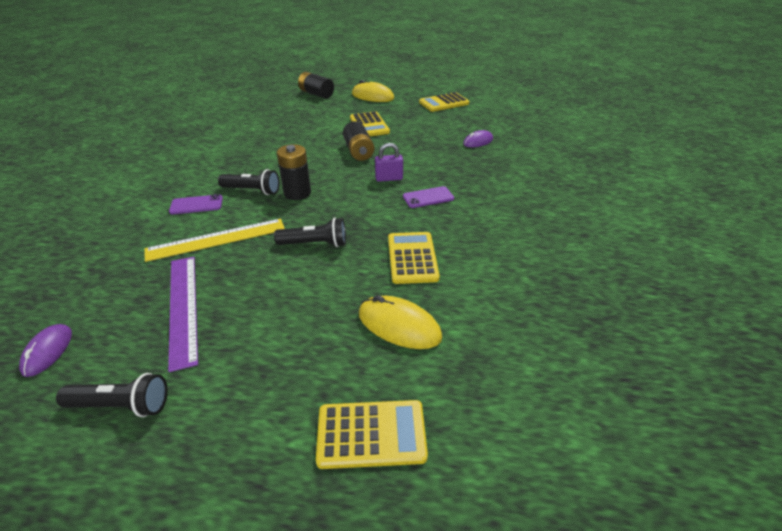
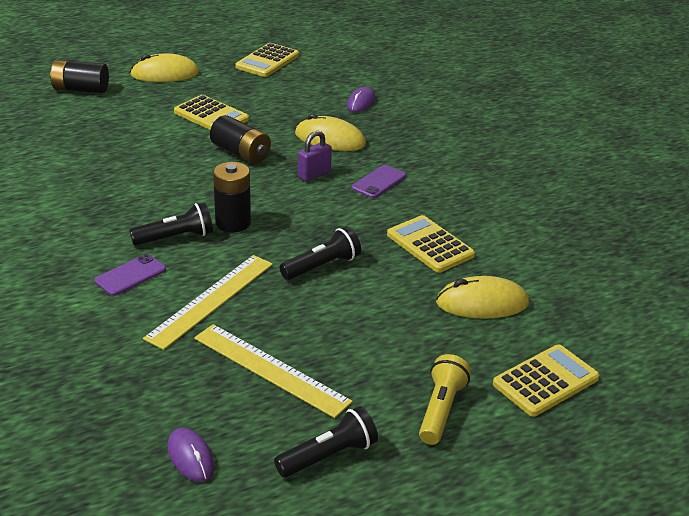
camera: 35 degrees left, 5 degrees down
purple ruler [168,257,198,372] -> yellow ruler [194,324,353,418]
none -> yellow mouse [295,114,366,151]
none -> yellow flashlight [419,354,471,445]

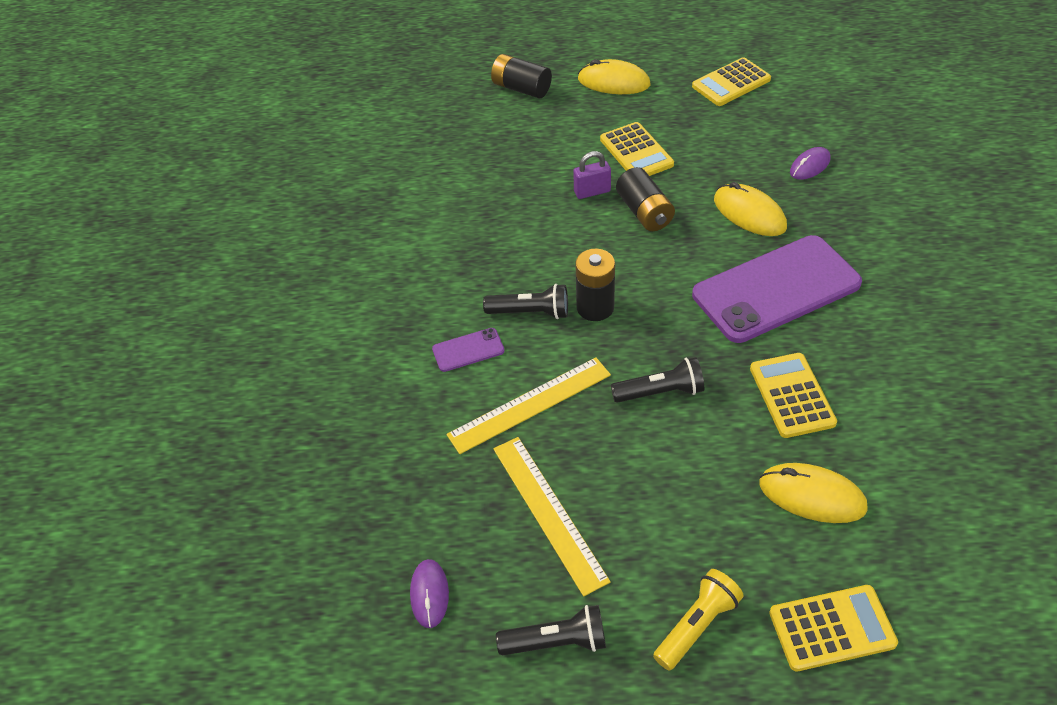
camera: 30 degrees right, 15 degrees up
purple padlock [298,131,332,181] -> purple padlock moved to [573,151,611,199]
purple phone [351,165,406,198] -> purple phone [692,235,862,343], size x2.39

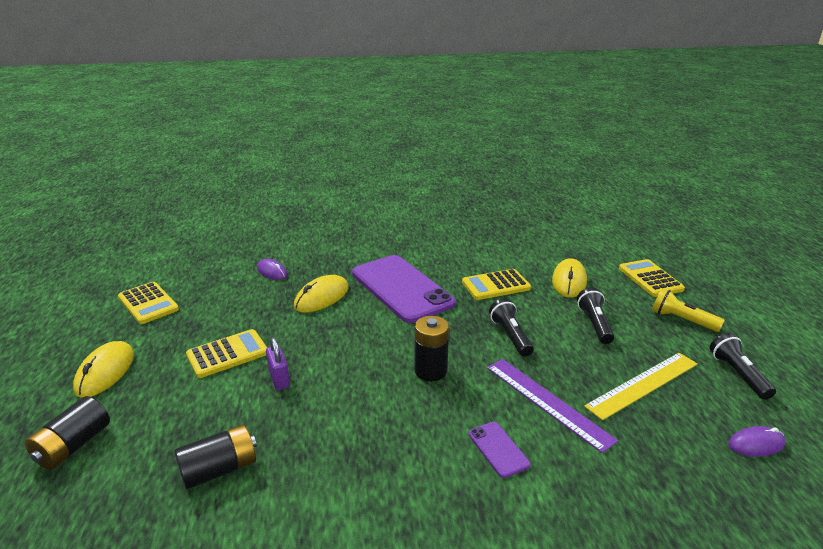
camera: 100 degrees left, 20 degrees down
yellow ruler [446,357,611,454] -> purple ruler [487,359,618,453]
black flashlight [483,284,568,319] -> black flashlight moved to [577,287,614,344]
black battery [616,167,675,231] -> black battery moved to [174,424,257,489]

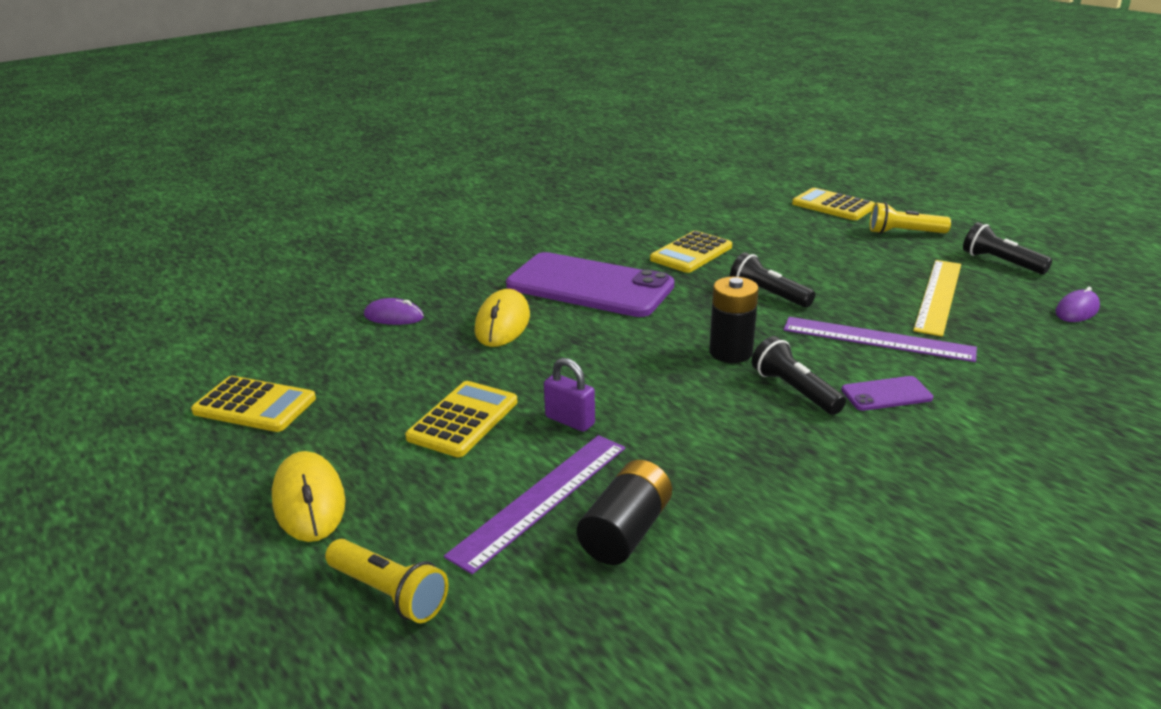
camera: 30 degrees left, 0 degrees up
black battery [25,396,110,470] -> yellow flashlight [325,539,448,623]
purple phone [468,422,531,478] -> purple phone turned 45 degrees counterclockwise [841,376,933,411]
yellow mouse [552,258,587,298] -> none
black flashlight [577,287,614,344] -> black flashlight moved to [752,336,846,415]
none -> purple ruler [444,435,625,574]

